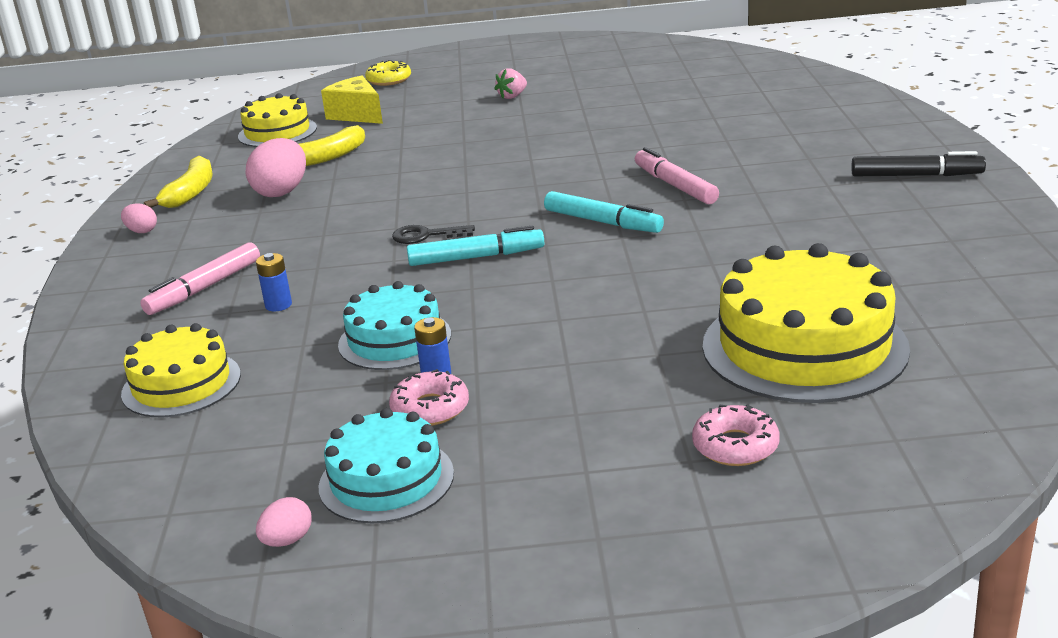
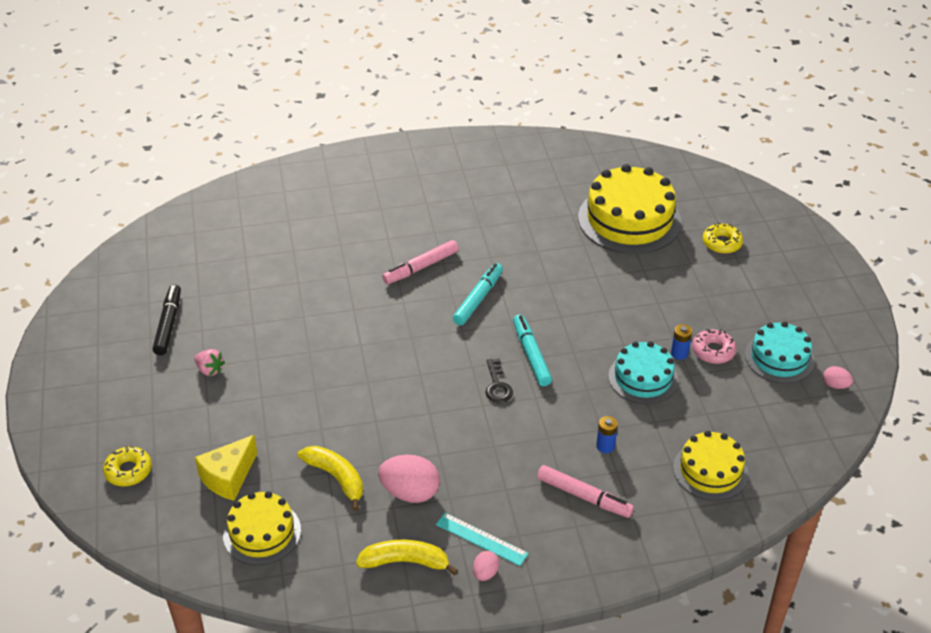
camera: 100 degrees left, 15 degrees up
pink donut [692,404,780,466] -> yellow donut [703,223,743,254]
black marker [852,151,986,177] -> black marker moved to [153,285,181,355]
none -> turquoise ruler [436,513,529,566]

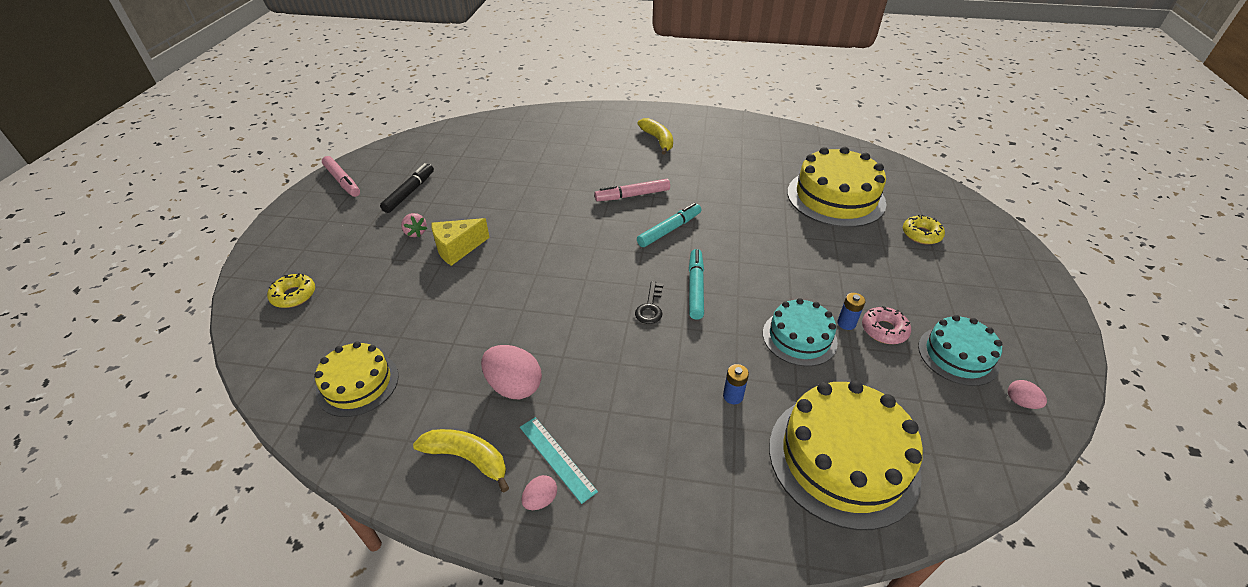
camera: 20 degrees right, 0 degrees up
yellow cheese [195,435,257,501] -> yellow cheese moved to [431,218,490,266]
yellow banana [298,446,363,511] -> yellow banana moved to [637,118,673,155]
pink marker [537,465,634,518] -> pink marker moved to [322,156,360,197]
yellow cake [673,431,748,501] -> yellow cake [769,380,923,530], size x1.68

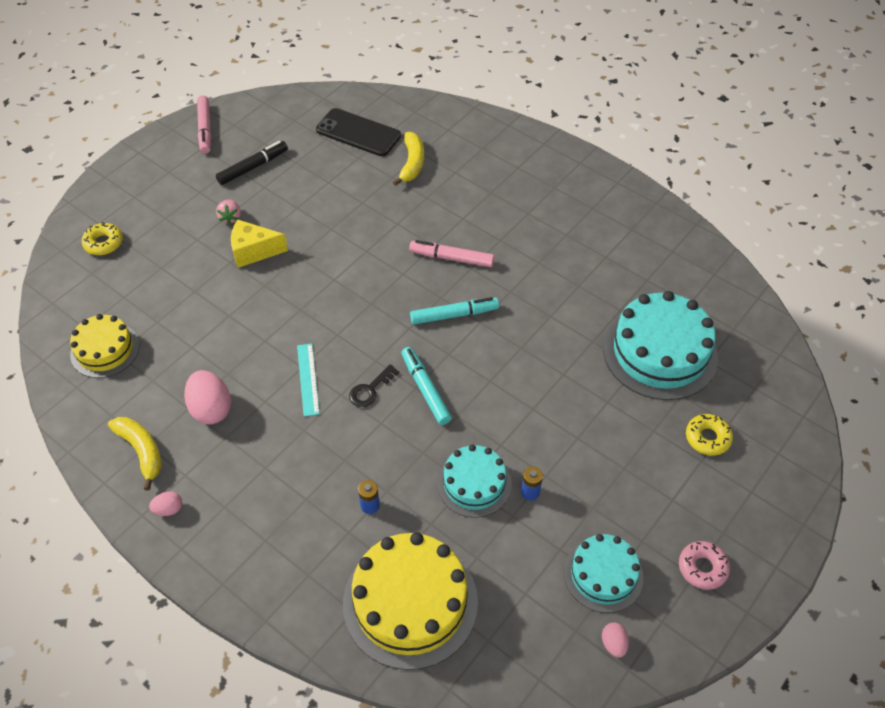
camera: 30 degrees right, 10 degrees up
turquoise ruler [520,417,598,504] -> turquoise ruler moved to [297,343,320,417]
yellow banana [637,118,673,155] -> yellow banana moved to [393,132,424,186]
turquoise marker [689,249,704,320] -> turquoise marker turned 60 degrees counterclockwise [401,347,452,425]
yellow cake [787,147,886,227] -> turquoise cake [603,291,718,400]
pink donut [862,306,911,344] -> pink donut moved to [679,541,730,590]
none -> black phone [316,108,401,156]

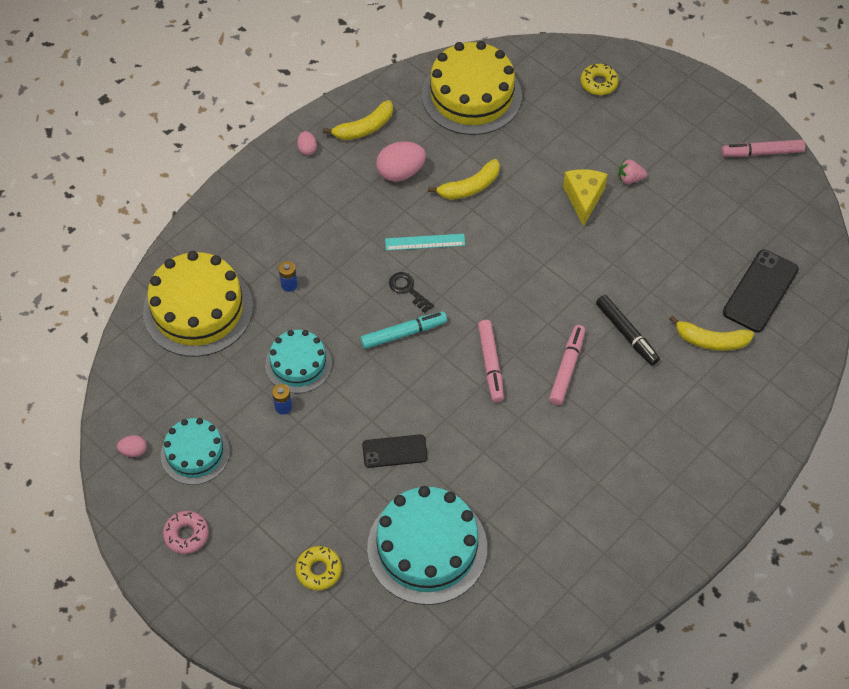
camera: 95 degrees right, 5 degrees up
yellow cake [70,314,140,378] -> yellow cake [422,41,522,135], size x1.68
black marker [216,141,288,185] -> black marker moved to [596,295,660,365]
turquoise marker [410,297,499,325] -> pink marker [478,320,504,402]
none -> black phone [362,434,428,468]
none -> yellow banana [428,159,500,200]

